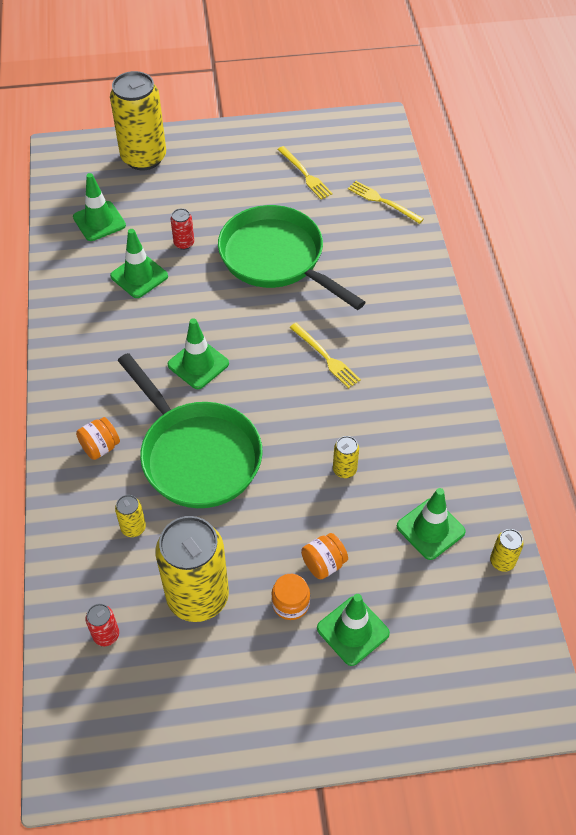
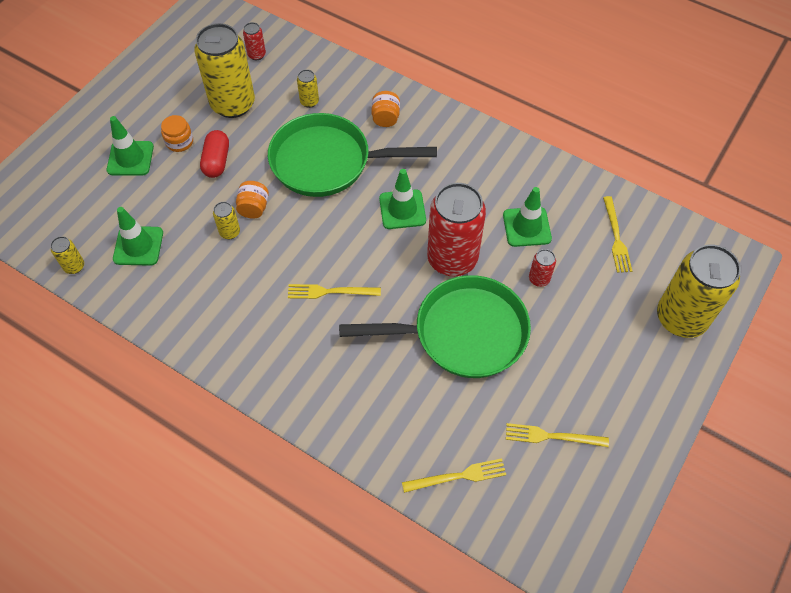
camera: 130 degrees right, 5 degrees up
green traffic cone [73,173,126,241] -> yellow fork [603,196,632,273]
orange jar [301,533,348,579] -> orange jar moved to [236,181,269,219]
none -> red capsule [200,130,229,178]
none -> red can [427,183,486,276]

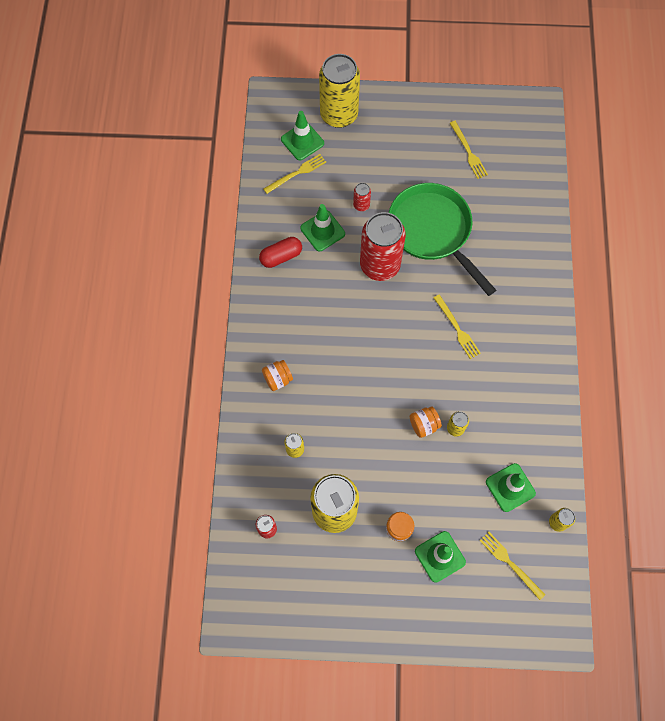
camera: 120 degrees left, 10 degrees up
red capsule [200,130,229,178] -> red capsule moved to [259,237,302,268]
green pan [268,113,437,197] -> none
green traffic cone [379,169,426,229] -> green traffic cone moved to [281,111,324,160]
yellow fork [402,458,506,493] -> yellow fork moved to [479,532,546,600]

